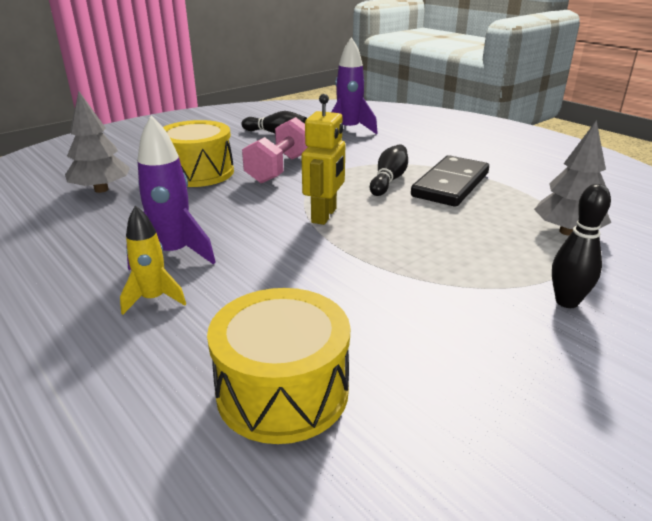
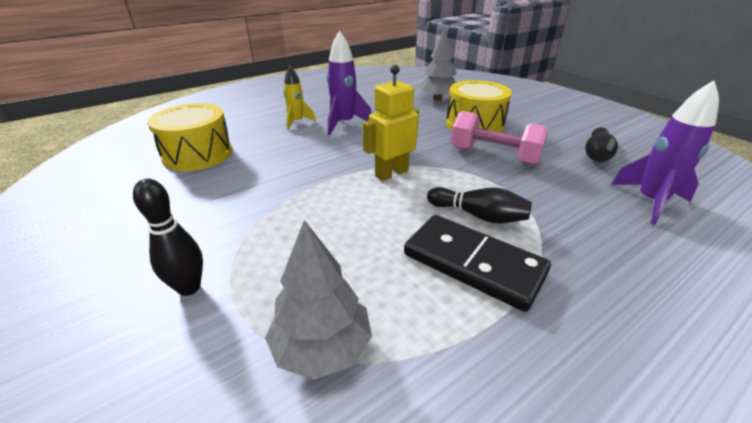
camera: 95 degrees right, 5 degrees up
yellow robot [301,94,345,225] -> yellow robot turned 120 degrees clockwise [363,65,419,181]

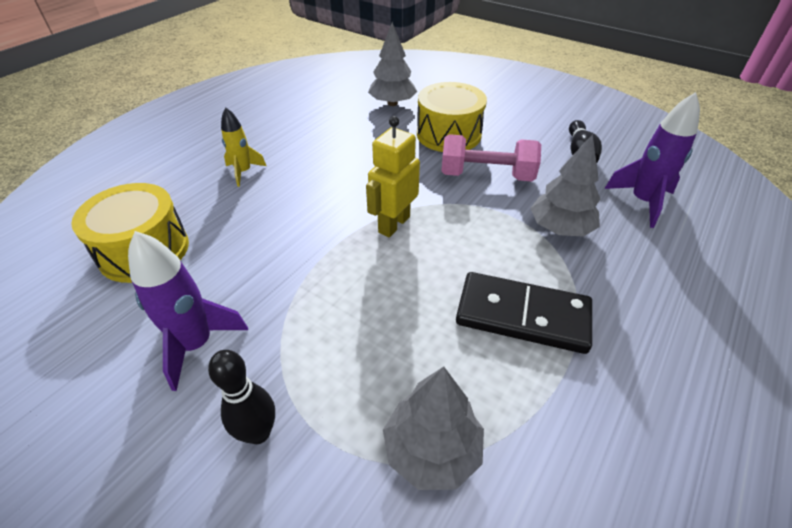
camera: 20 degrees left, 10 degrees up
purple rocket [327,31,372,135] -> purple rocket moved to [128,231,248,391]
black bowling pin [427,187,532,223] -> none
none -> grey tree [530,134,600,237]

